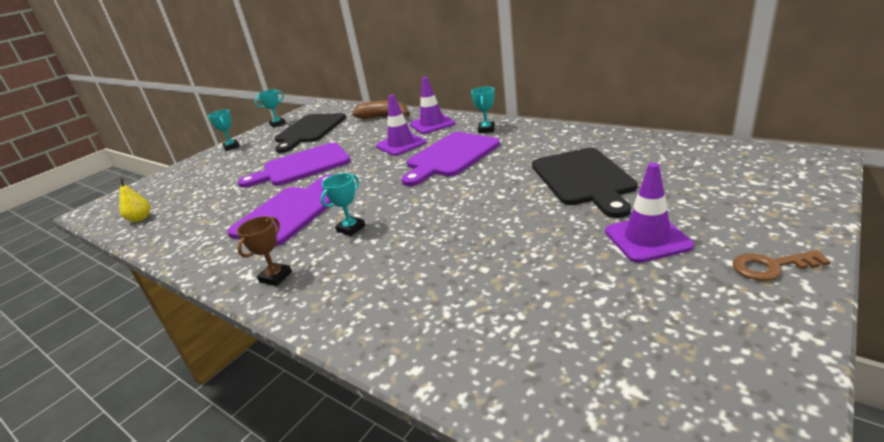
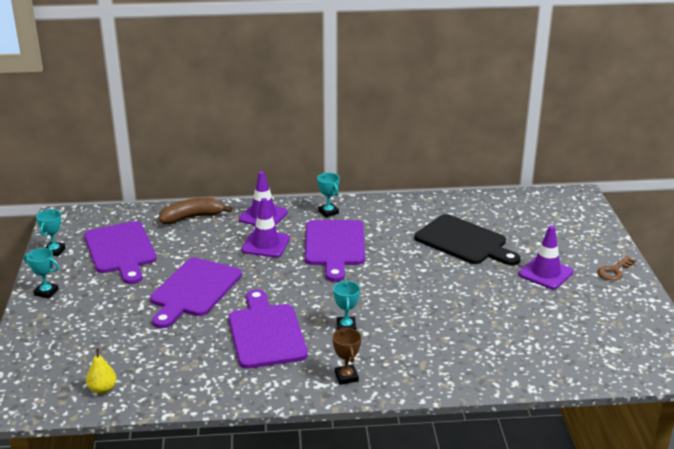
camera: 45 degrees left, 0 degrees up
black cutting board [275,113,346,153] -> purple cutting board [84,221,157,284]

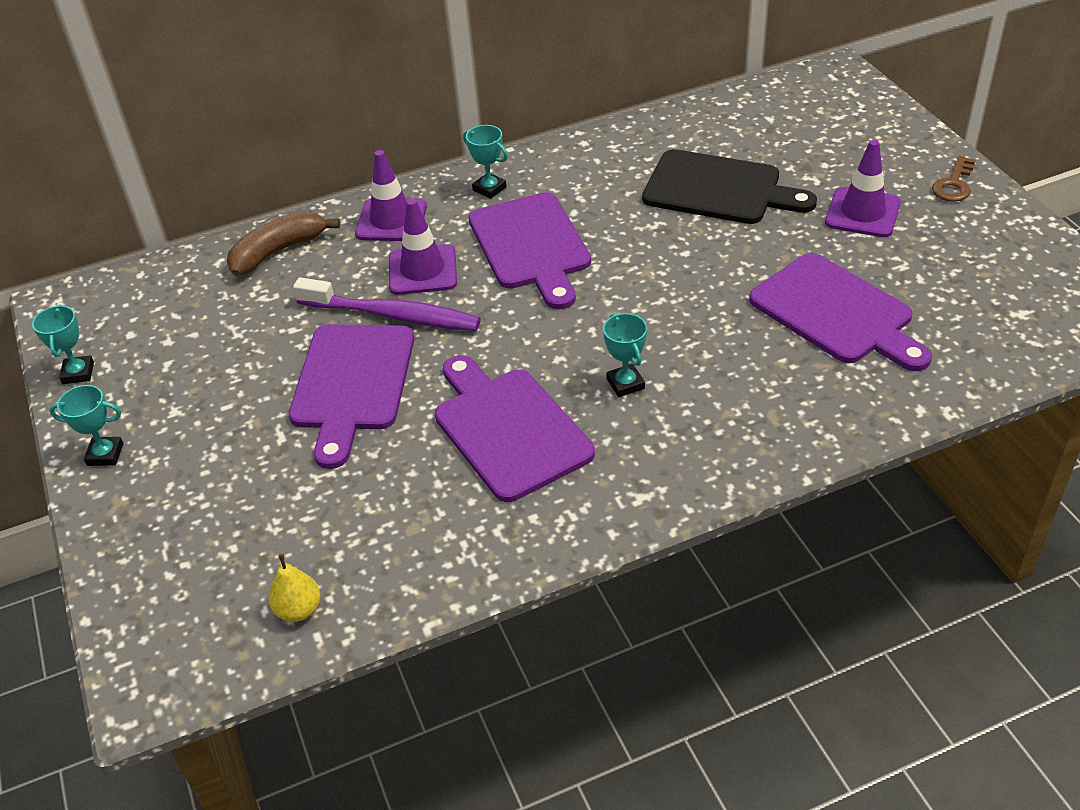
camera: 15 degrees left, 15 degrees up
purple cutting board [84,221,157,284] -> purple cutting board moved to [749,253,932,371]
brown trophy [332,328,361,385] -> none
none -> purple toothbrush [293,277,481,331]

